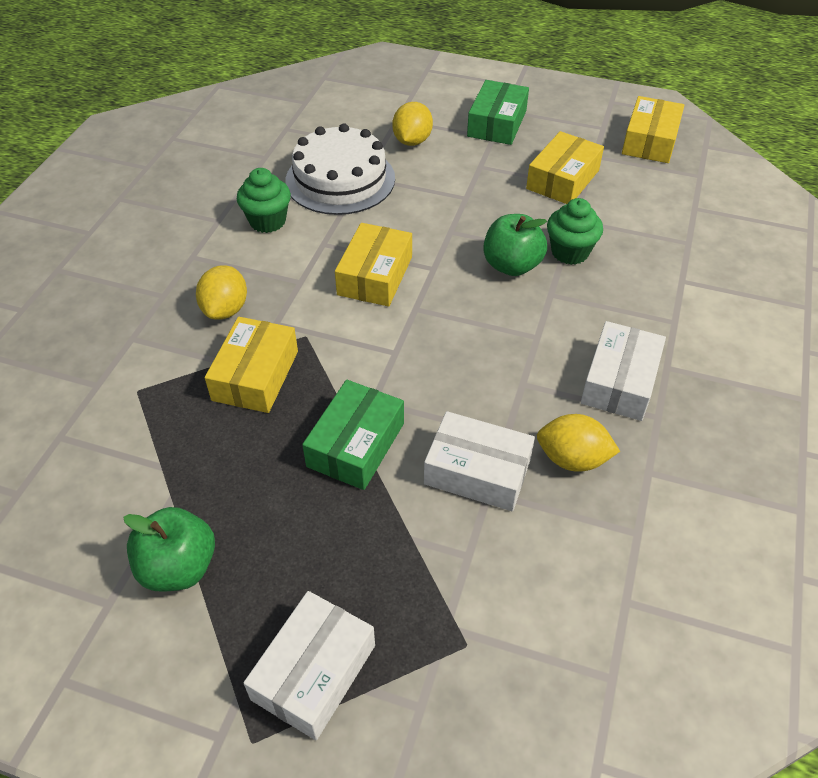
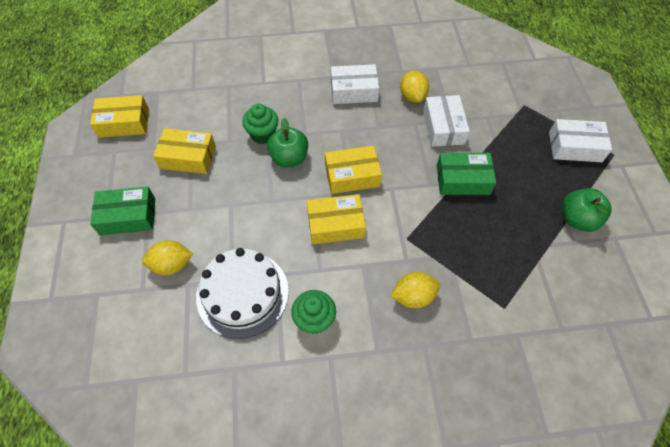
camera: 115 degrees left, 10 degrees up
yellow box [205,317,298,413] -> yellow box moved to [325,146,382,194]

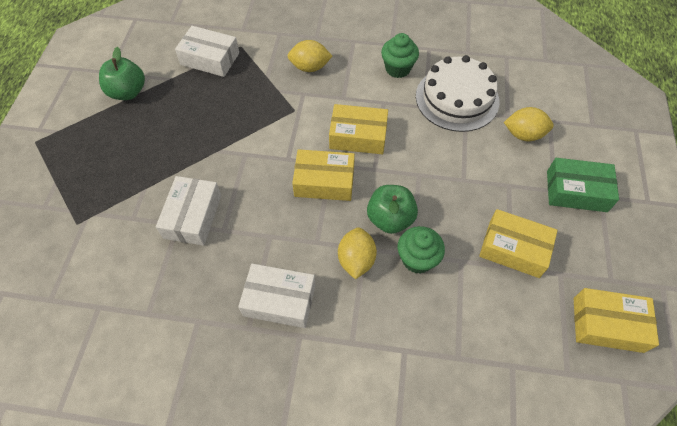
camera: 165 degrees left, 0 degrees up
yellow lemon [400,71,429,103] -> yellow lemon moved to [338,227,377,279]
green box [437,153,496,195] -> none
white box [549,119,612,162] -> white box moved to [175,26,239,77]

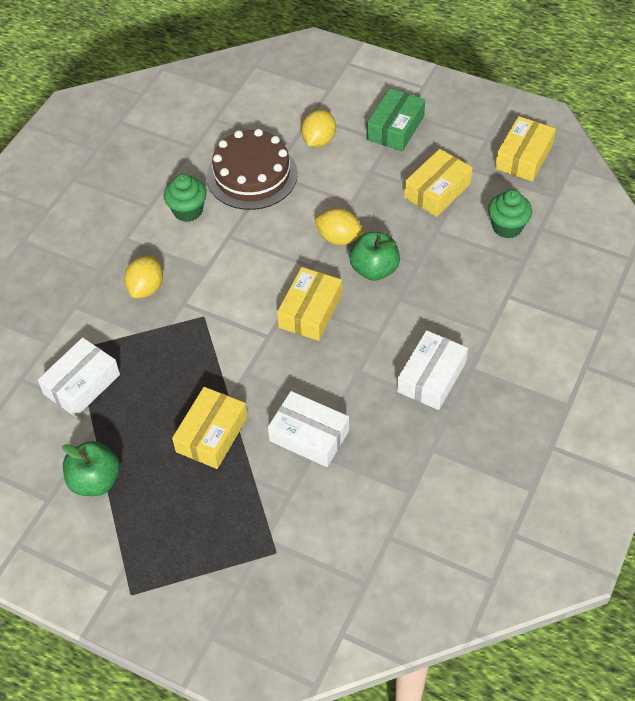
camera: 70 degrees left, 5 degrees down
yellow box [329,104,388,154] -> yellow box moved to [172,387,248,469]
yellow lemon [338,227,377,279] -> yellow lemon moved to [315,208,364,245]
green cupcake [398,226,445,273] -> green cupcake moved to [488,190,532,238]
white cake [416,55,499,132] -> brown cake [207,129,298,210]

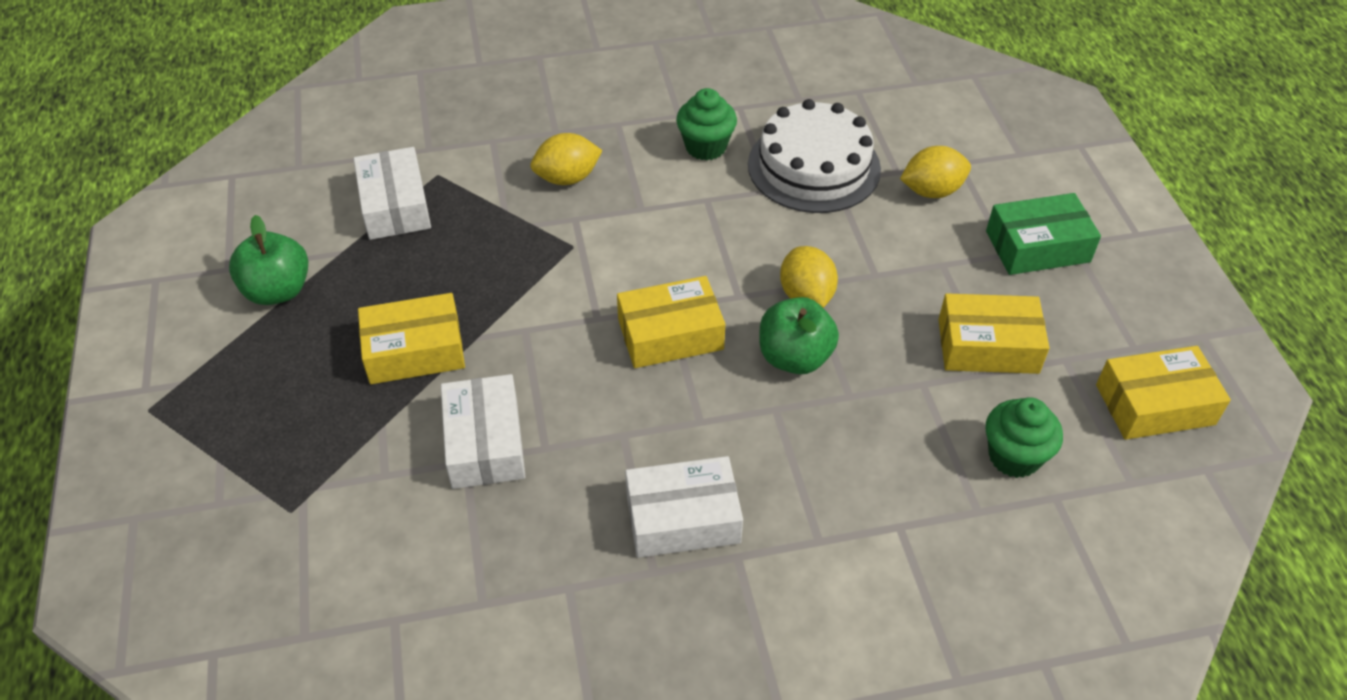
camera: 50 degrees right, 5 degrees down
white box [38,337,120,417] -> white box turned 75 degrees clockwise [353,147,431,240]
brown cake [207,129,298,210] -> white cake [748,99,881,213]

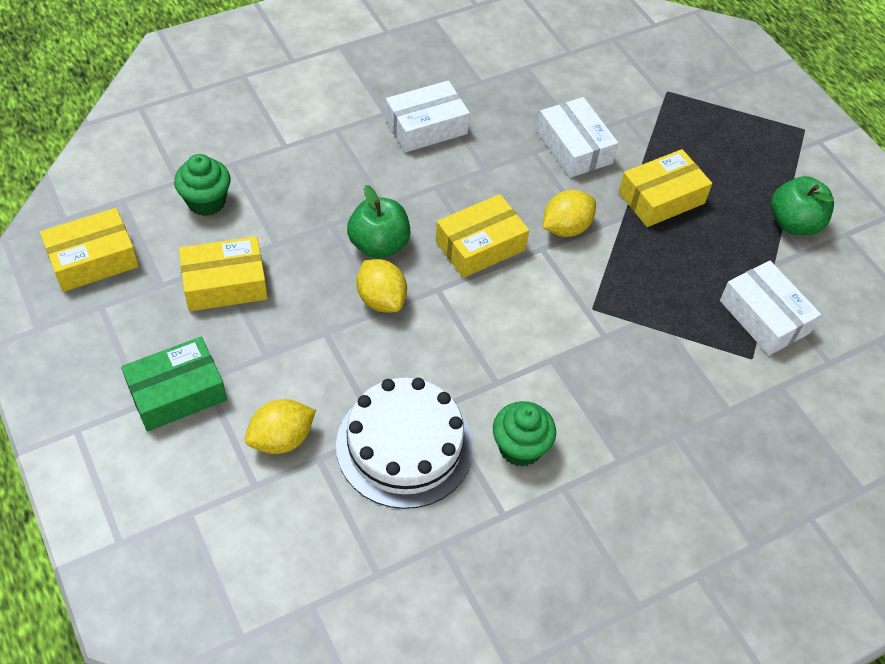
camera: 160 degrees right, 5 degrees up
yellow lemon [531,133,603,185] -> yellow lemon moved to [543,190,596,237]

